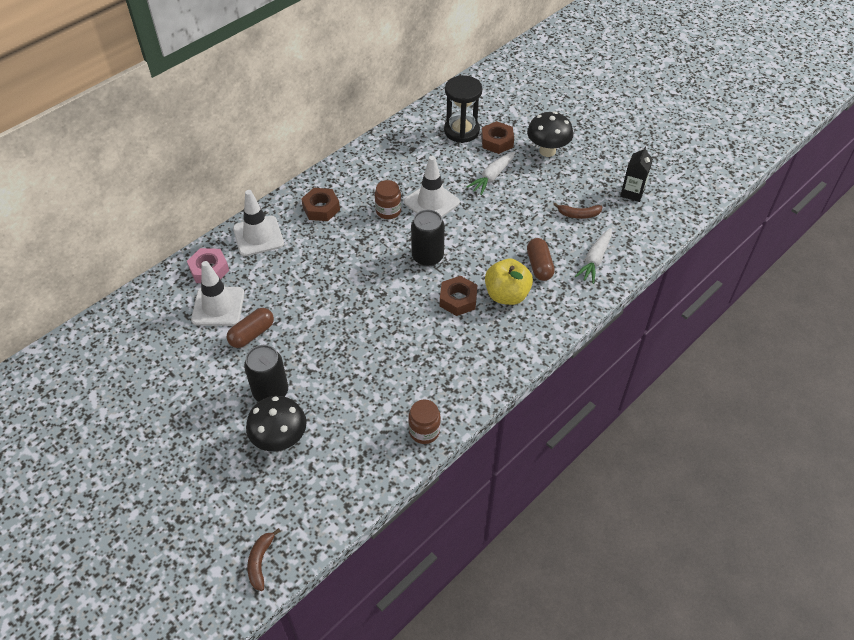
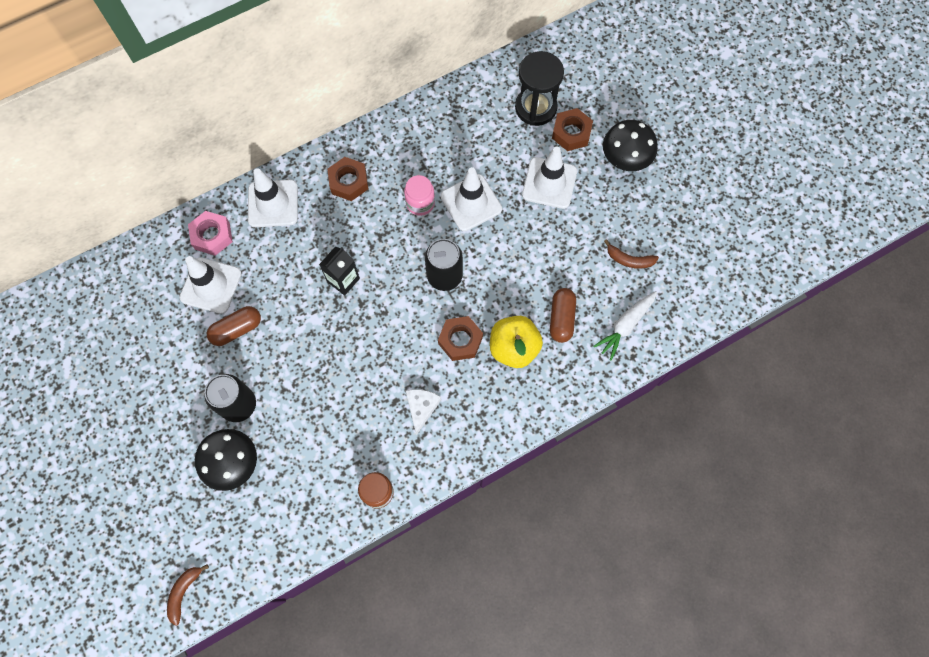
camera: 15 degrees right, 20 degrees up
brown jar [375,180,401,219] -> pink jar [404,175,435,216]
white carrot [467,151,515,195] -> white traffic cone [522,146,577,209]
black carton [620,147,653,202] -> black carton moved to [319,247,360,296]
none -> white cheese [406,389,442,435]

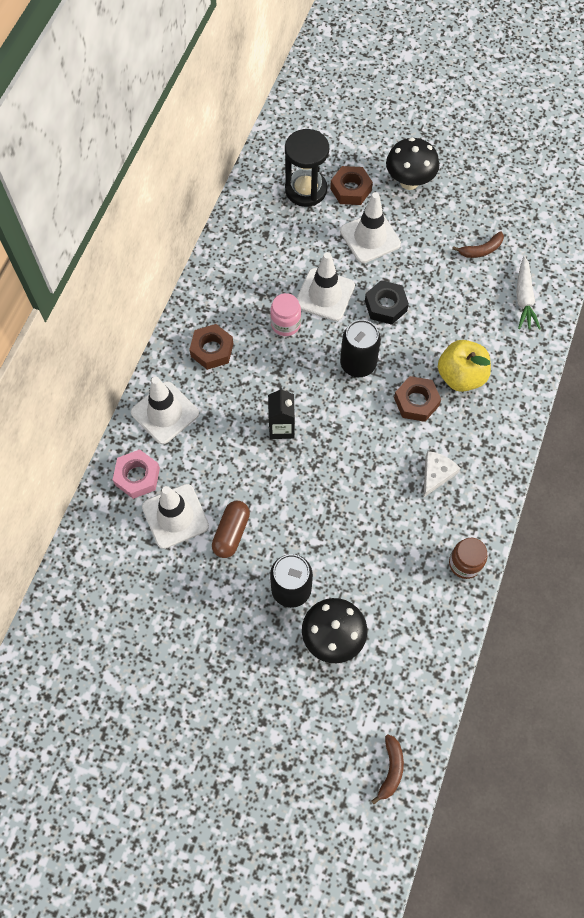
camera: 40 degrees left, 5 degrees down
brown banana [167,564,209,626] -> brown banana turned 150 degrees counterclockwise [371,734,404,804]
white cheese [406,389,442,435] -> white cheese turned 60 degrees clockwise [423,451,460,498]
brown capsule [550,288,576,343] -> none
none -> black nut [365,280,409,325]

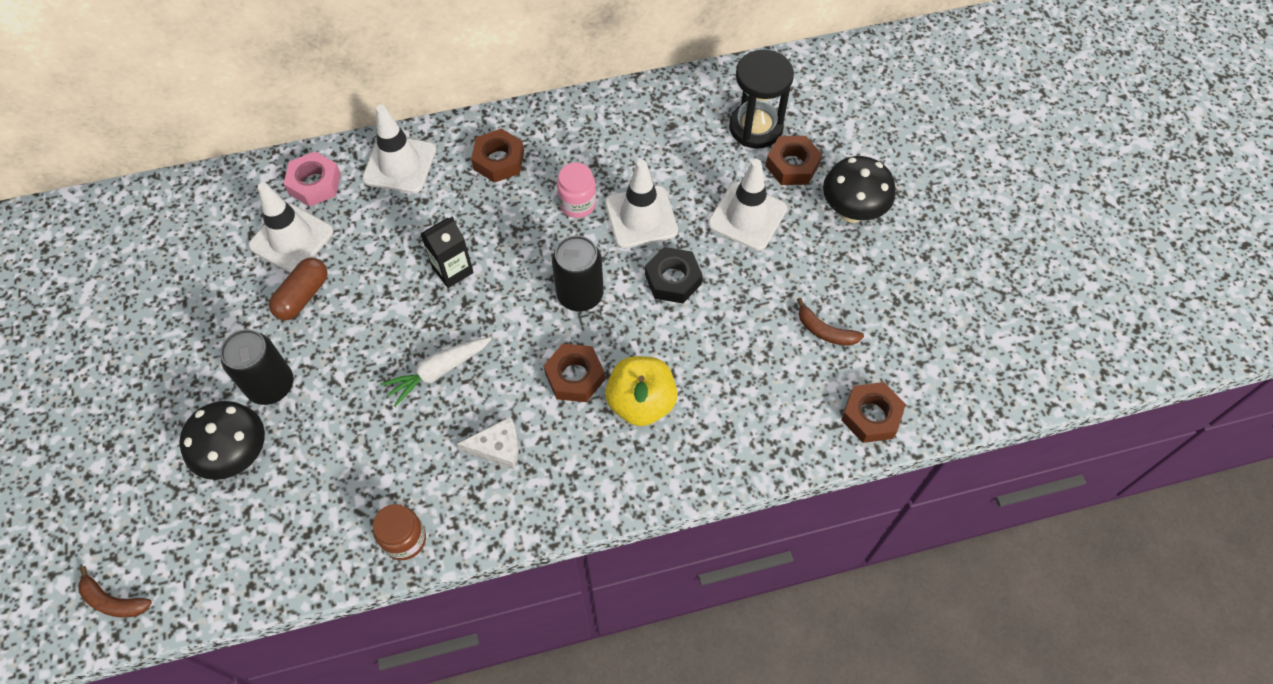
camera: 55 degrees right, 5 degrees down
brown capsule [212,501,250,558] -> brown capsule turned 45 degrees counterclockwise [269,258,328,320]
brown banana [371,734,404,804] -> brown banana turned 45 degrees clockwise [78,566,152,617]
white carrot [516,256,541,330] -> white carrot moved to [381,337,492,407]
none -> brown nut [841,382,906,443]

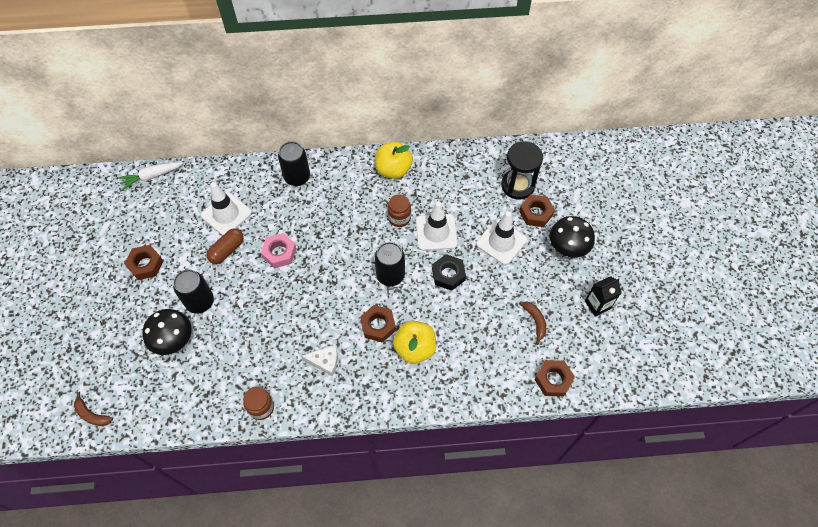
camera: 10 degrees right, 0 degrees up
pink nut [284,151,341,206] -> pink nut moved to [261,233,297,268]
white traffic cone [362,105,436,193] -> black can [278,141,310,186]
white carrot [381,337,492,407] -> white carrot moved to [118,162,183,190]
black carton [420,216,474,288] -> black carton moved to [585,276,622,317]
brown nut [471,128,524,183] -> brown nut moved to [124,245,164,280]
pink jar [557,163,596,218] -> brown jar [388,194,411,227]
brown banana [797,298,864,345] -> brown banana turned 150 degrees counterclockwise [521,301,546,345]
none -> yellow apple [375,142,413,179]

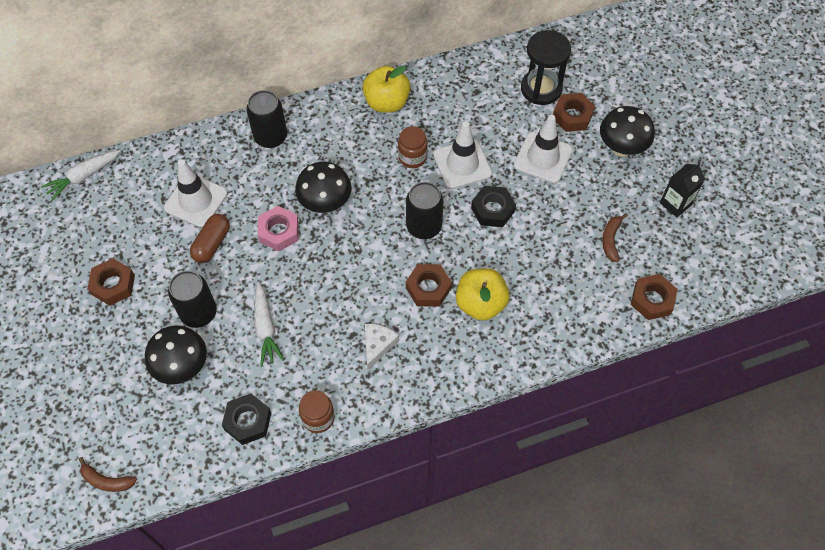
camera: 15 degrees left, 0 degrees up
white cheese [301,345,338,376] -> white cheese turned 60 degrees counterclockwise [365,324,399,370]
brown banana [521,301,546,345] -> brown banana turned 135 degrees counterclockwise [602,213,628,262]
none -> black nut [222,393,271,445]
none -> white carrot [254,282,284,366]
none -> black mushroom [295,162,352,213]

